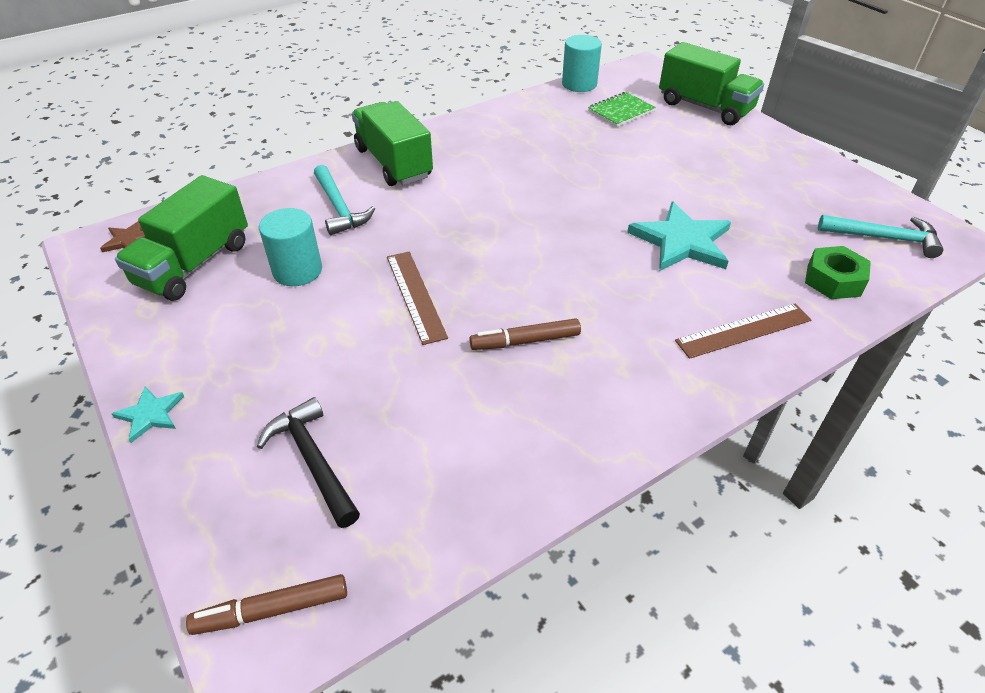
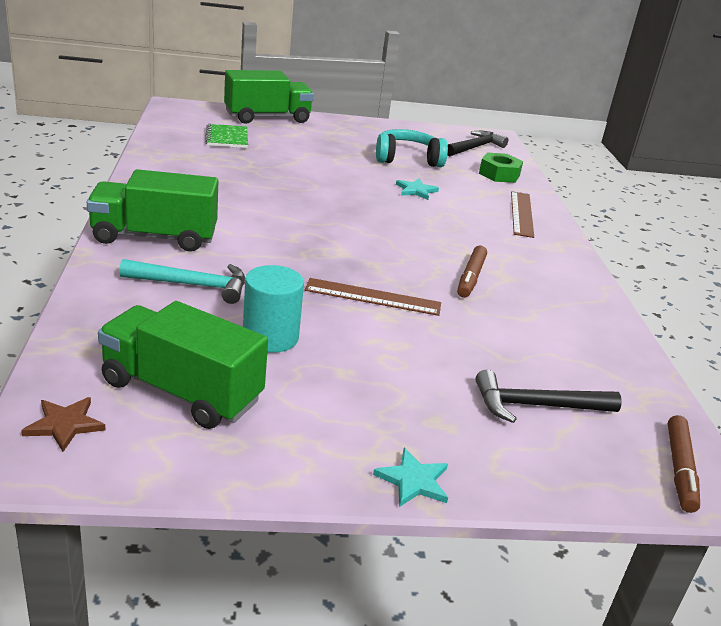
camera: 65 degrees left, 15 degrees down
green truck [115,175,248,301] -> green truck turned 150 degrees clockwise [98,301,268,429]
turquoise cylinder [562,35,602,92] -> none
turquoise star [627,201,731,271] -> turquoise star [396,178,439,200], size x0.51
turquoise hammer [818,215,943,258] -> black hammer [447,131,508,157]
none -> turquoise headphones [376,129,448,167]

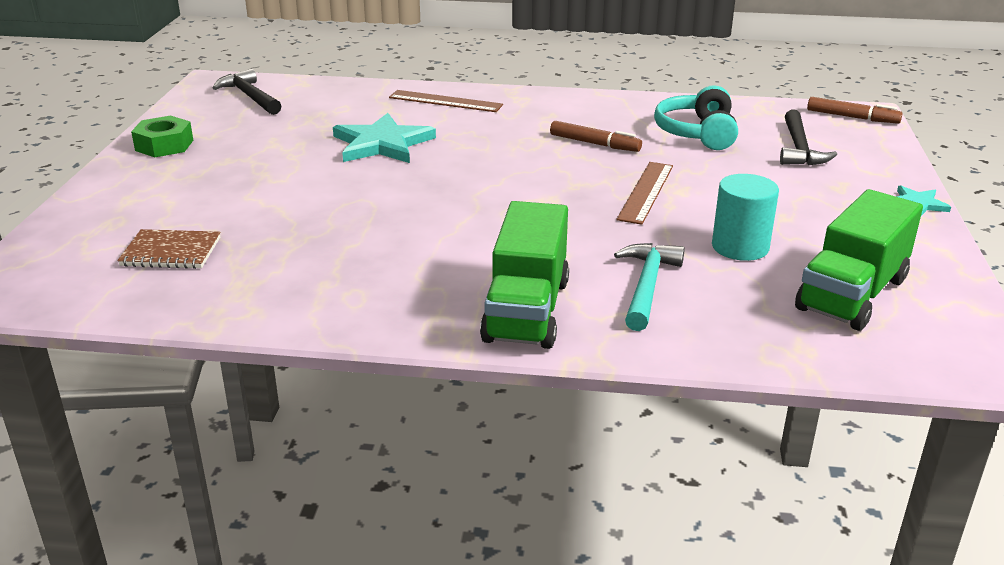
camera: 75 degrees left, 0 degrees up
brown star [21,397,106,452] -> none
green notebook [205,124,248,148] -> brown notebook [117,229,220,269]
green truck [224,70,314,124] -> none
turquoise headphones [376,129,448,167] -> turquoise headphones moved to [654,85,738,150]
turquoise star [396,178,439,200] -> turquoise star [333,113,436,163], size x1.97
green nut [479,152,523,183] -> green nut moved to [131,116,193,157]

